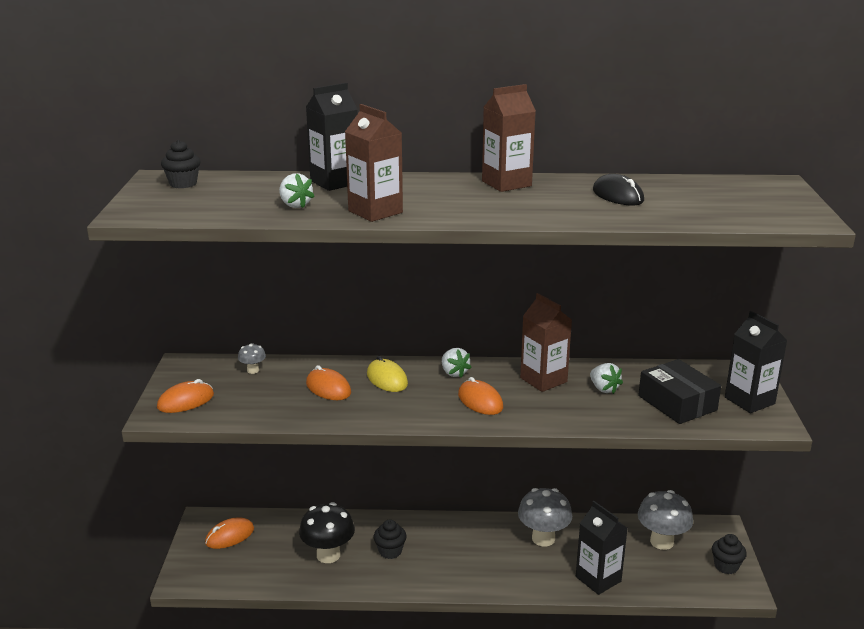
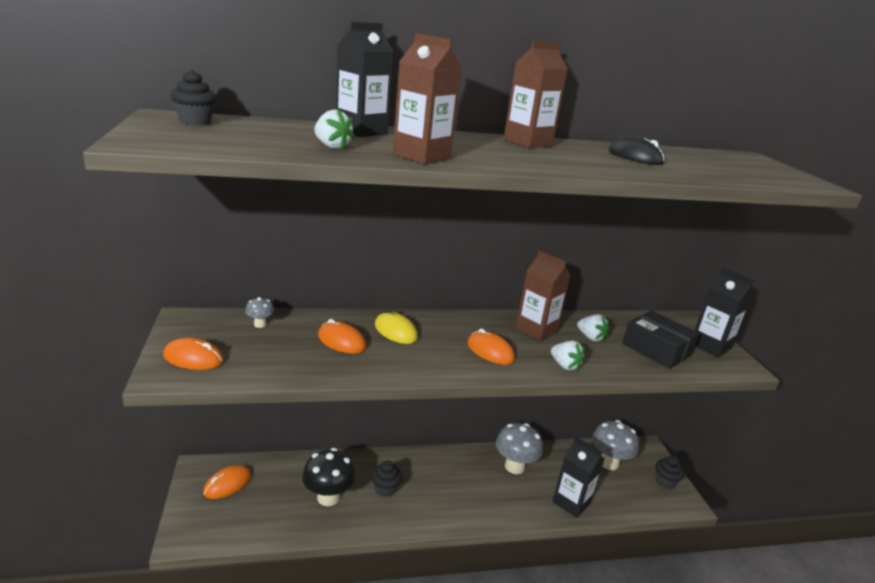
camera: 15 degrees left, 0 degrees up
orange mouse [157,379,214,413] -> orange mouse turned 60 degrees clockwise [163,337,224,370]
white strawberry [442,348,472,378] -> white strawberry moved to [551,341,585,371]

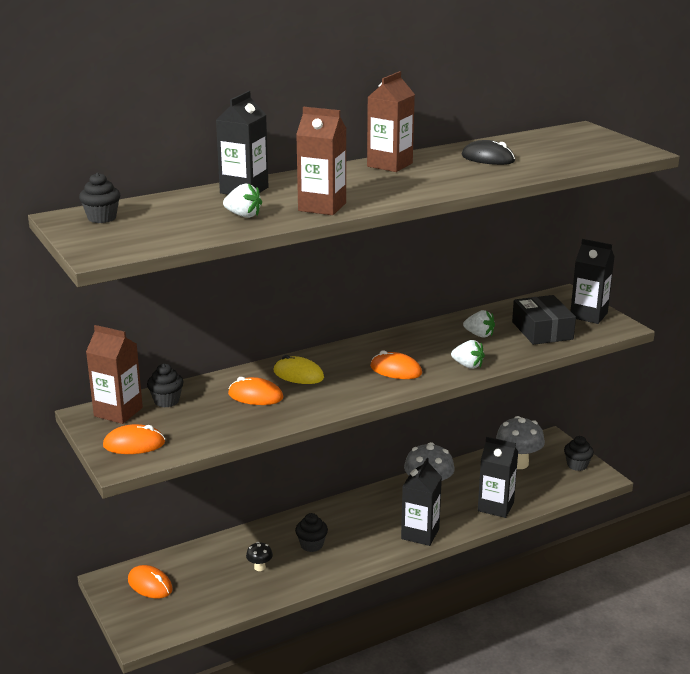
camera: 15 degrees left, 0 degrees up
orange mouse [203,465,251,499] -> orange mouse turned 75 degrees counterclockwise [128,565,173,598]
grey mushroom [245,297,274,328] -> black cupcake [147,364,184,407]
black mushroom [302,448,356,506] -> black mushroom [246,542,273,571], size x0.48
brown carton [516,250,571,341] -> brown carton moved to [86,325,143,424]
black box [622,311,700,369] -> black box turned 45 degrees clockwise [512,295,576,345]
none -> black carton [401,458,442,546]

